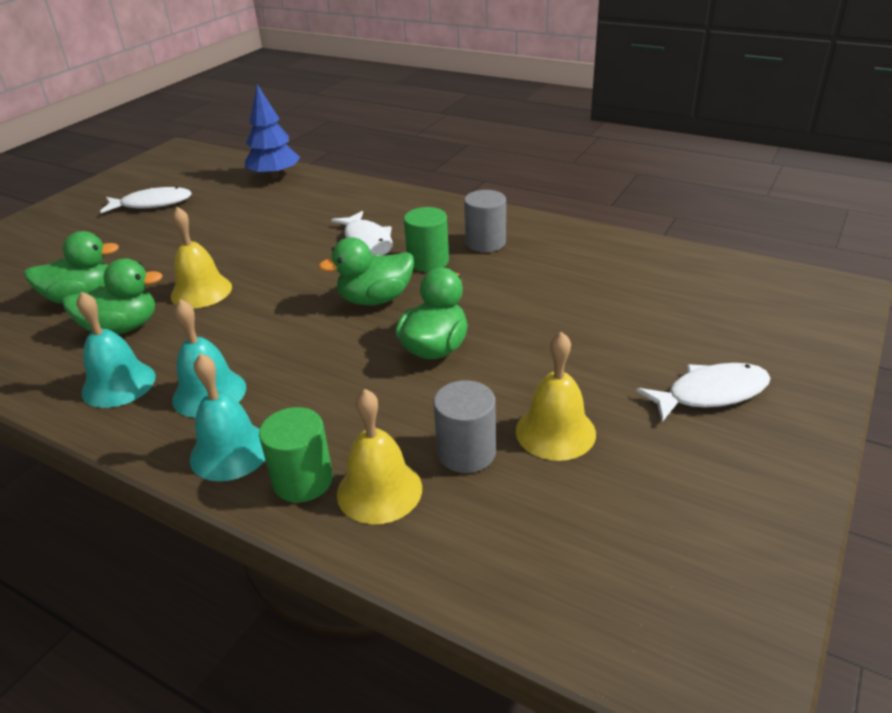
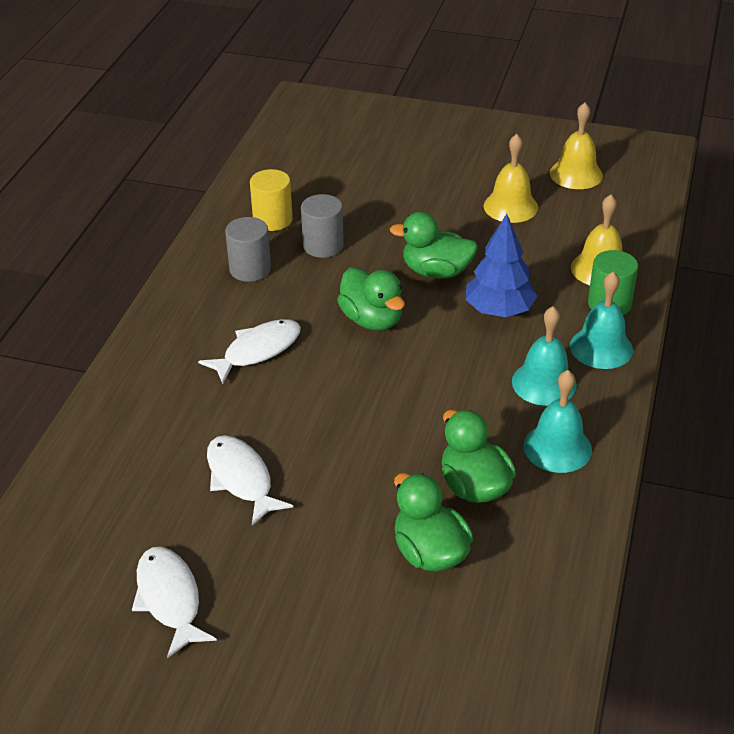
camera: 105 degrees left, 5 degrees up
yellow bell [171,207,232,308] -> yellow bell moved to [550,103,603,189]
blue tree [245,85,301,179] -> blue tree moved to [465,214,537,317]
green cylinder [404,207,449,272] -> none
grey cylinder [433,380,496,473] -> grey cylinder moved to [301,194,344,258]
white fish [636,363,770,422] -> white fish moved to [207,435,293,526]
none -> yellow cylinder [250,169,293,231]

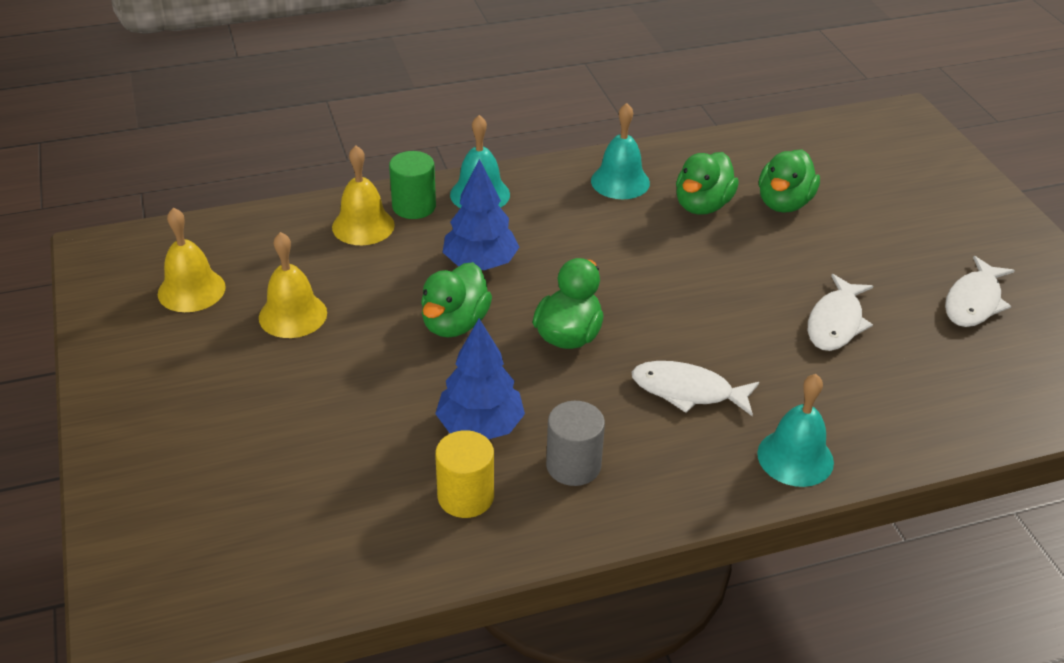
camera: 125 degrees left, 0 degrees up
grey cylinder [301,194,344,258] -> blue tree [435,319,525,439]
green duck [390,212,478,279] -> green duck turned 45 degrees clockwise [421,262,492,338]
turquoise bell [512,306,577,406] -> turquoise bell moved to [757,374,834,487]

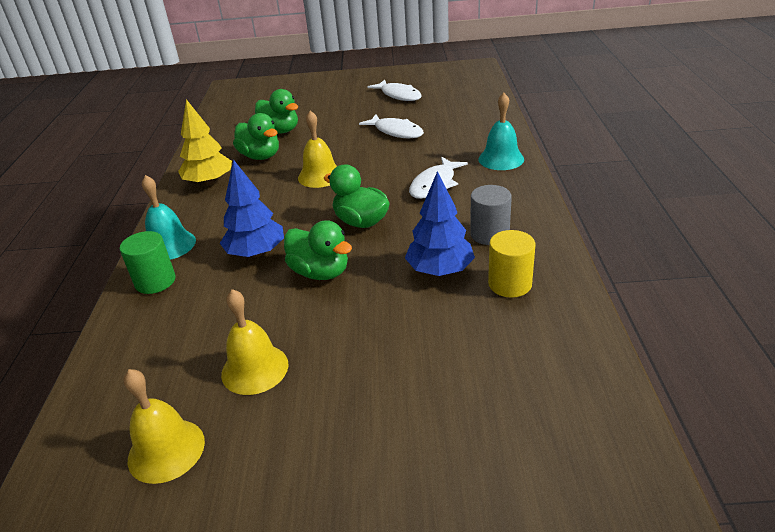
camera: 70 degrees left, 5 degrees down
yellow bell [332,145,395,245] -> yellow bell moved to [298,111,337,188]
turquoise bell [591,103,650,199] -> yellow tree [178,99,232,186]

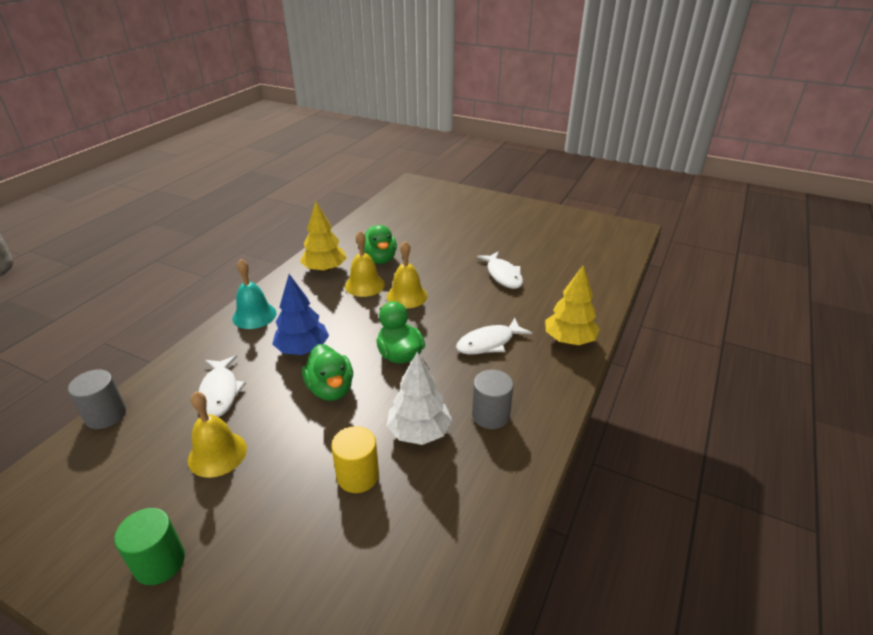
camera: 25 degrees right, 0 degrees up
green cylinder [120,231,176,294] -> green cylinder moved to [114,508,185,585]
yellow bell [123,369,205,484] -> yellow bell moved to [345,231,385,297]
green duck [255,89,298,134] -> none
white fish [368,80,422,101] -> white fish moved to [198,355,246,417]
blue tree [405,171,475,276] -> white tree [387,352,452,445]
turquoise bell [479,93,524,170] -> yellow tree [545,265,600,345]
yellow cylinder [488,230,536,298] -> yellow cylinder moved to [331,426,379,493]
none -> grey cylinder [68,370,126,429]

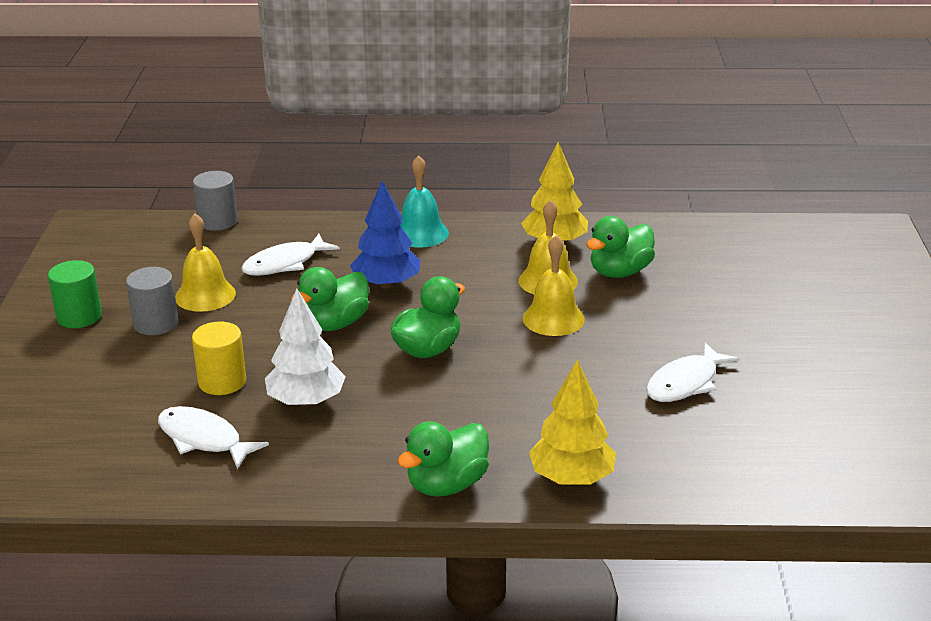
camera: 65 degrees right, 5 degrees down
white fish [456,318,532,355] -> white fish moved to [158,406,269,469]
grey cylinder [472,370,513,429] -> grey cylinder moved to [126,267,178,335]
none -> green duck [398,421,489,497]

